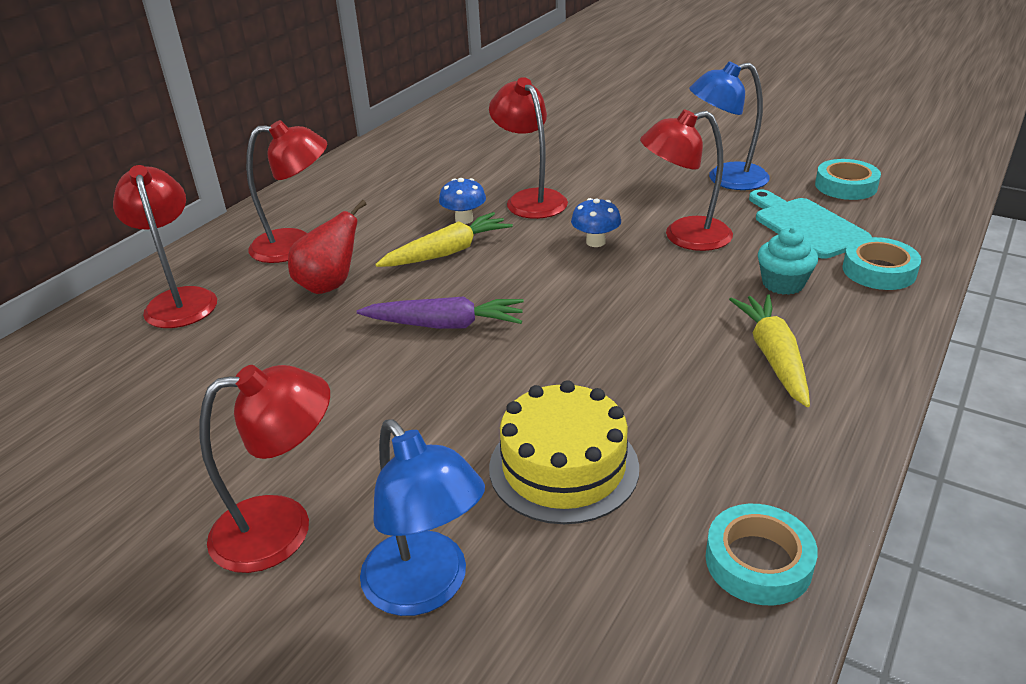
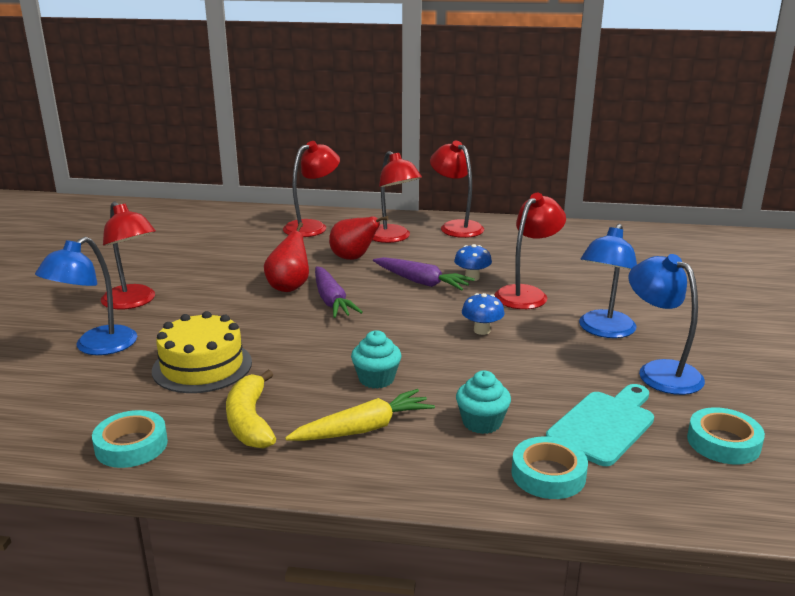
camera: 65 degrees right, 10 degrees down
yellow carrot [375,212,513,267] -> purple carrot [373,257,475,290]
red lamp [640,109,733,251] -> red lamp moved to [430,141,484,238]
none -> yellow banana [226,370,276,449]
none -> red pear [264,222,309,292]
none -> turquoise cupcake [351,330,401,389]
none -> blue lamp [579,224,637,338]

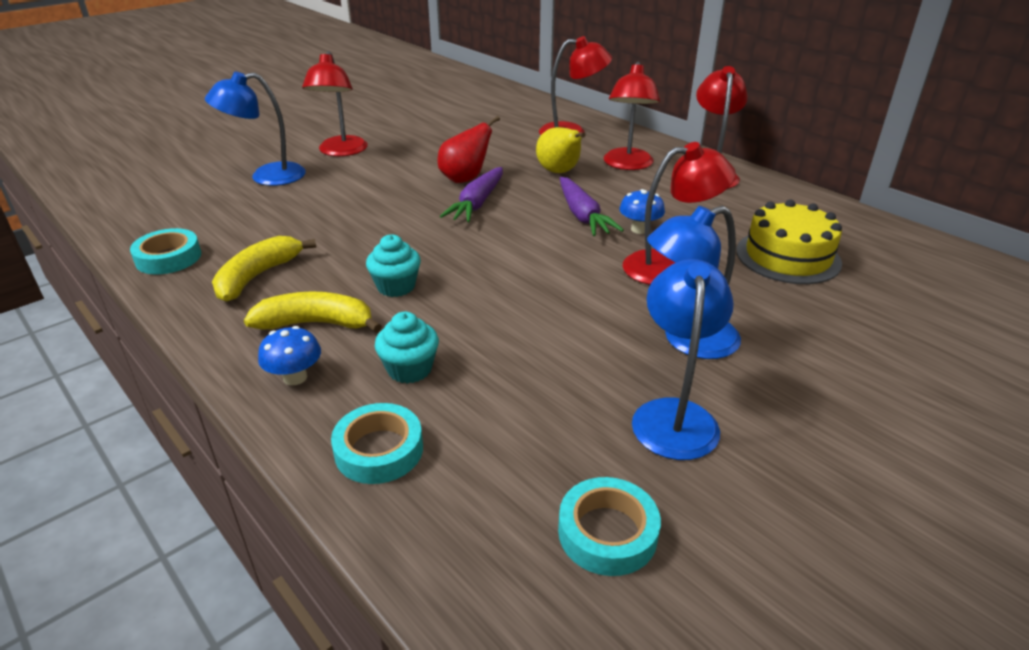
camera: 40 degrees right, 10 degrees up
yellow cake [152,311,252,393] -> yellow cake moved to [736,200,842,284]
yellow carrot [285,389,435,441] -> yellow banana [244,291,382,333]
red pear [329,216,389,260] -> yellow pear [536,127,586,173]
blue mushroom [462,293,505,335] -> blue mushroom moved to [258,326,321,385]
turquoise cutting board [546,384,654,466] -> none

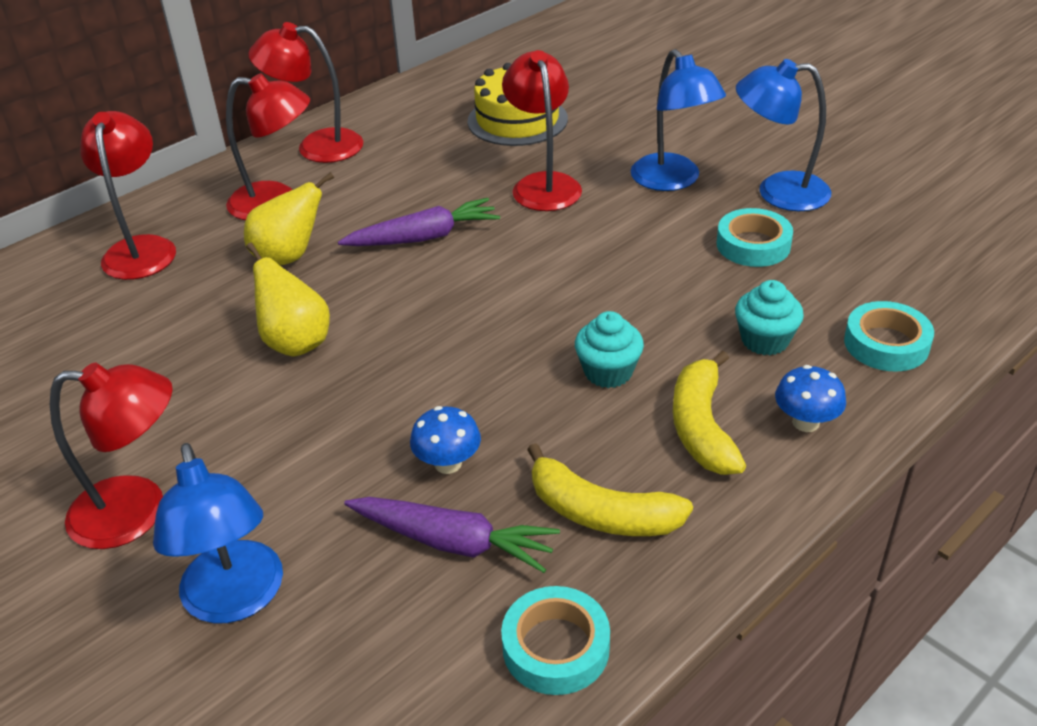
camera: 90 degrees left, 5 degrees up
red pear [438,116,500,183] -> yellow pear [246,243,330,357]
purple carrot [440,167,503,222] -> purple carrot moved to [344,497,560,573]
turquoise tape [558,477,661,576] -> turquoise tape moved to [717,208,793,267]
blue mushroom [619,189,665,234] -> blue mushroom moved to [410,406,481,474]

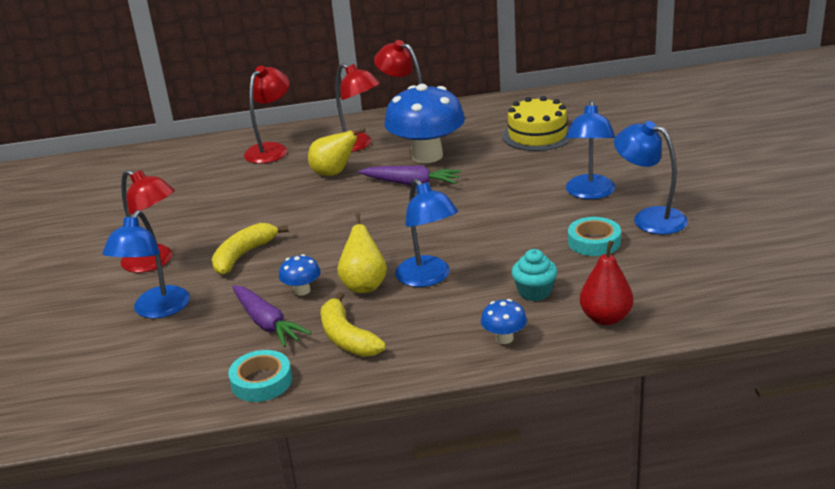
camera: 35 degrees right, 10 degrees down
yellow pear [246,243,330,357] -> yellow pear moved to [338,213,387,293]
red lamp [502,50,582,211] -> none
turquoise cupcake [575,311,644,388] -> blue lamp [395,179,458,287]
yellow banana [673,351,746,475] -> yellow banana moved to [212,223,289,275]
turquoise tape [844,301,934,372] -> red pear [580,240,633,325]
none -> blue mushroom [384,84,465,163]

